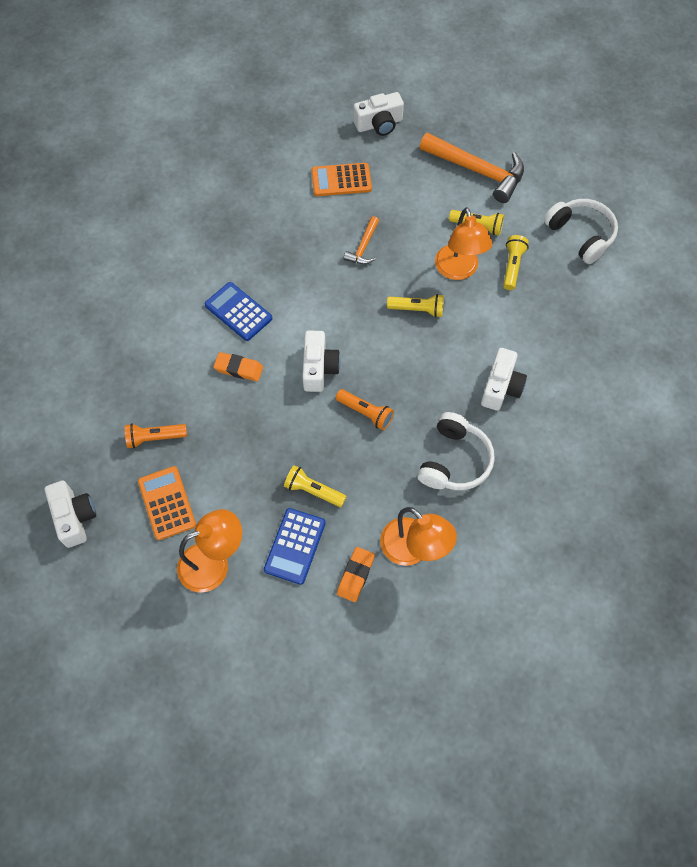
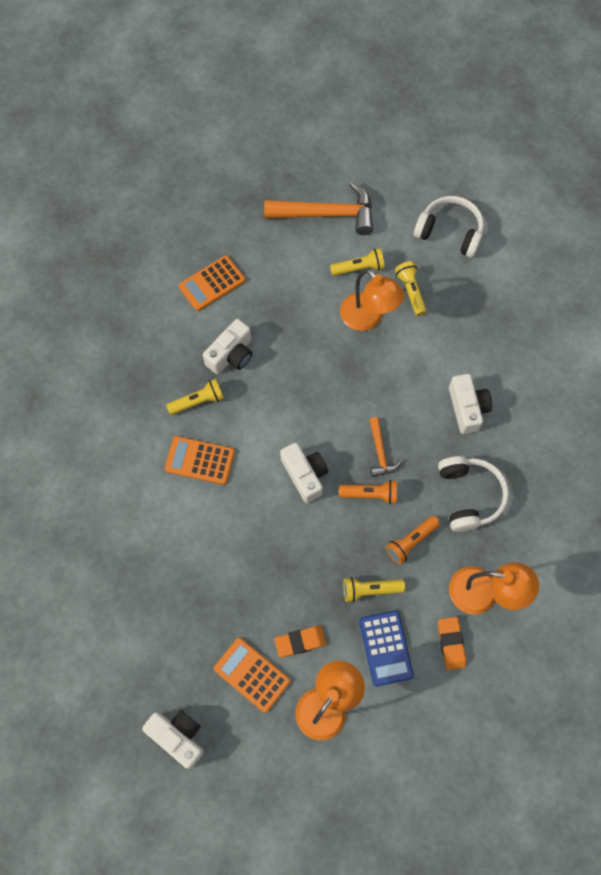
camera: 30 degrees left, 5 degrees up
orange flashlight [125,423,187,449] -> orange flashlight moved to [386,516,440,564]
blue calculator [205,282,272,341] -> orange calculator [165,436,235,485]
orange eraser [213,352,263,381] -> orange eraser moved to [274,626,326,657]
orange hammer [344,216,379,264] -> orange hammer moved to [369,417,402,477]
white camera [354,92,404,136] -> white camera moved to [203,319,252,374]
yellow flashlight [387,294,444,318] -> yellow flashlight moved to [166,379,224,415]

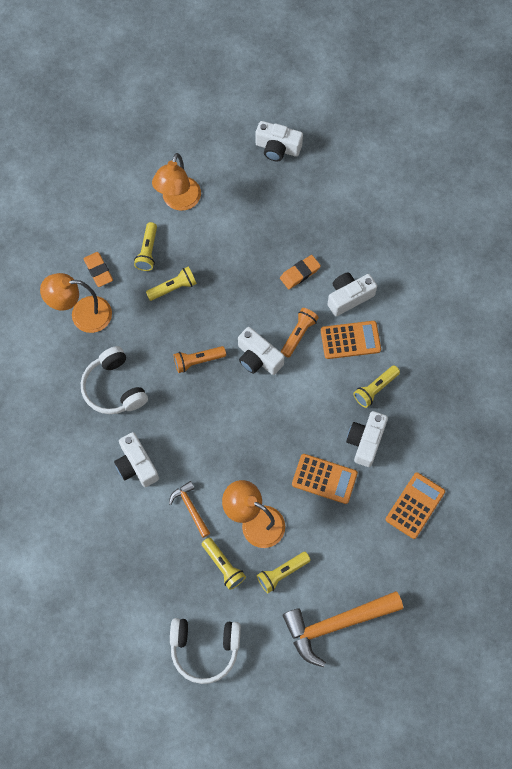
camera: 160 degrees right, 0 degrees up
orange calculator [214,638,290,713] -> orange calculator moved to [292,454,358,504]
orange eraser [274,626,326,657] -> orange eraser moved to [280,255,321,289]
blue calculator [359,611,414,686] -> yellow flashlight [134,222,157,271]
orange hammer [369,417,402,477] -> orange hammer moved to [169,481,210,538]
orange flashlight [386,516,440,564] -> orange flashlight moved to [281,308,319,358]
none -> white camera [328,272,377,316]

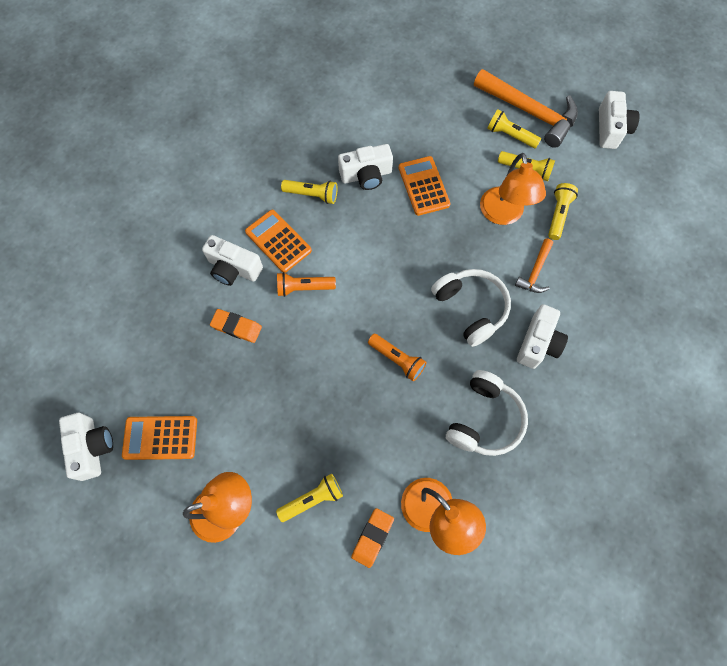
camera: 125 degrees left, 0 degrees up
yellow flashlight [146,267,197,301] -> yellow flashlight moved to [487,109,541,148]
white headphones [170,618,241,684] -> white headphones moved to [431,269,511,347]
white camera [238,327,285,375] -> white camera moved to [599,91,640,149]
orange calculator [386,472,445,539] -> orange calculator moved to [122,416,197,460]

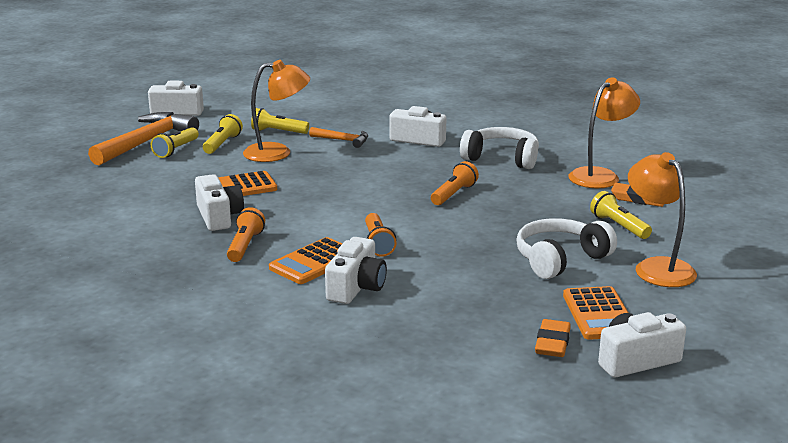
camera: 95 degrees left, 45 degrees down
orange eraser [210,309,262,343] -> orange eraser moved to [535,319,571,357]
yellow flashlight [281,180,338,204] -> orange flashlight [227,207,265,262]
white headphones [431,269,511,347] -> white headphones moved to [516,218,617,279]

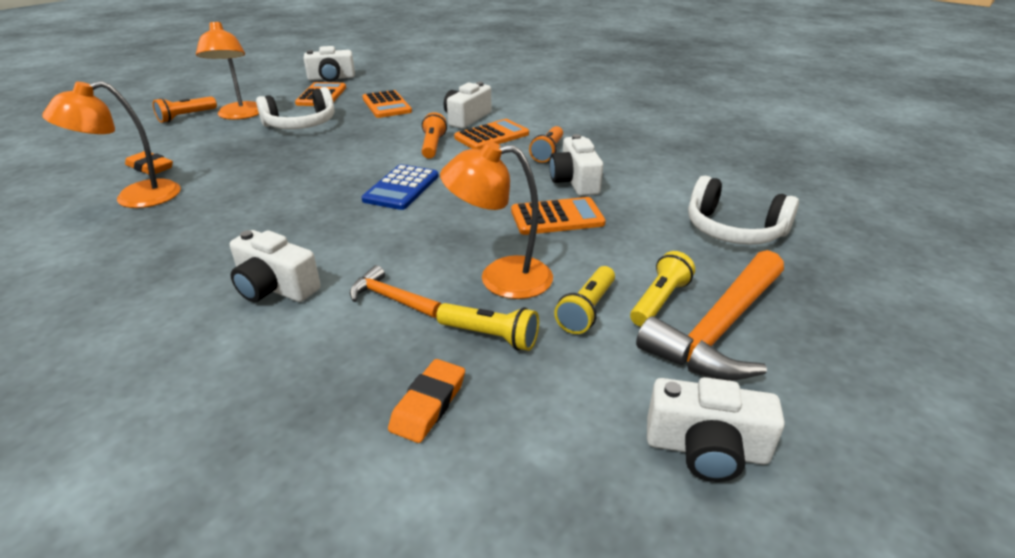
camera: 170 degrees left, 10 degrees up
orange flashlight [431,161,479,205] -> orange flashlight moved to [153,96,217,123]
white headphones [460,127,539,169] -> white headphones moved to [688,176,799,245]
orange eraser [535,319,571,357] -> orange eraser moved to [388,359,465,443]
yellow flashlight [590,191,652,239] -> none
none -> blue calculator [361,164,439,210]
none -> orange calculator [363,90,412,118]

